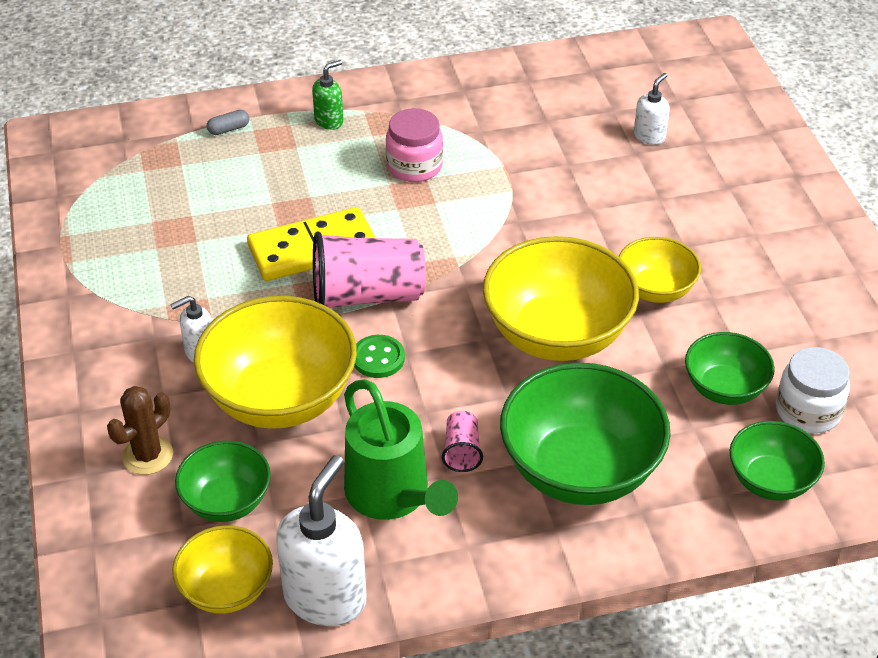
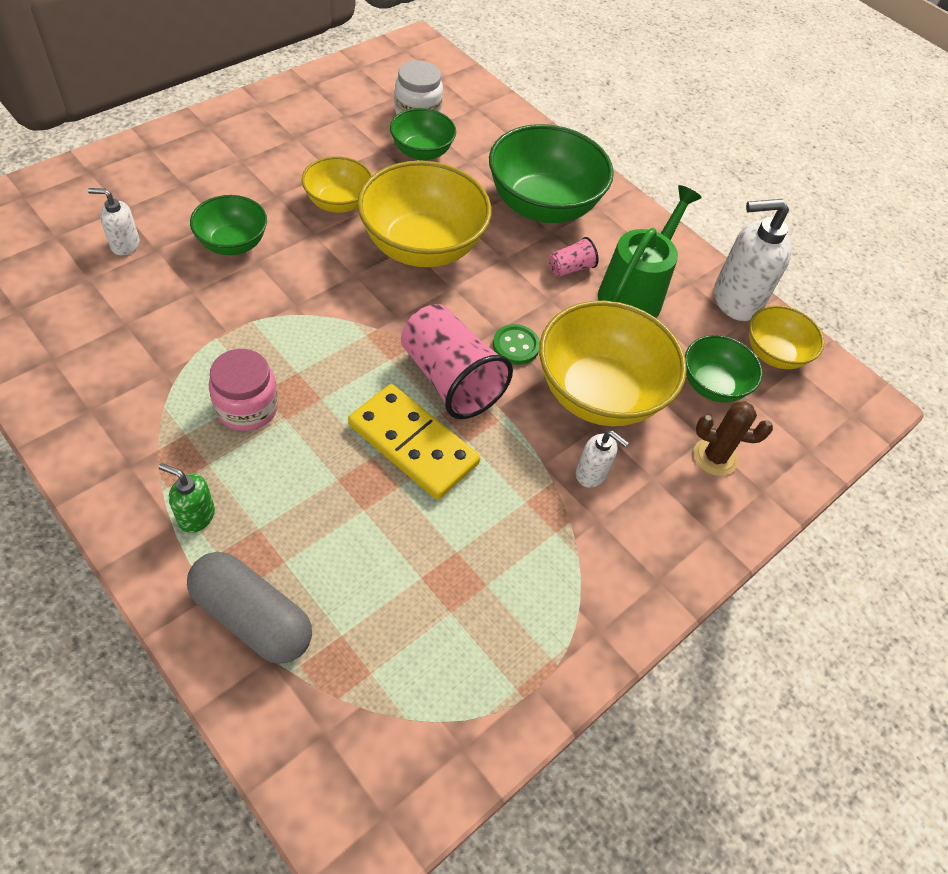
camera: 125 degrees left, 10 degrees up
grey capsule [206,110,249,135] -> grey capsule [187,552,312,664], size x2.43
green bowl [730,421,825,501] -> green bowl moved to [190,195,267,255]

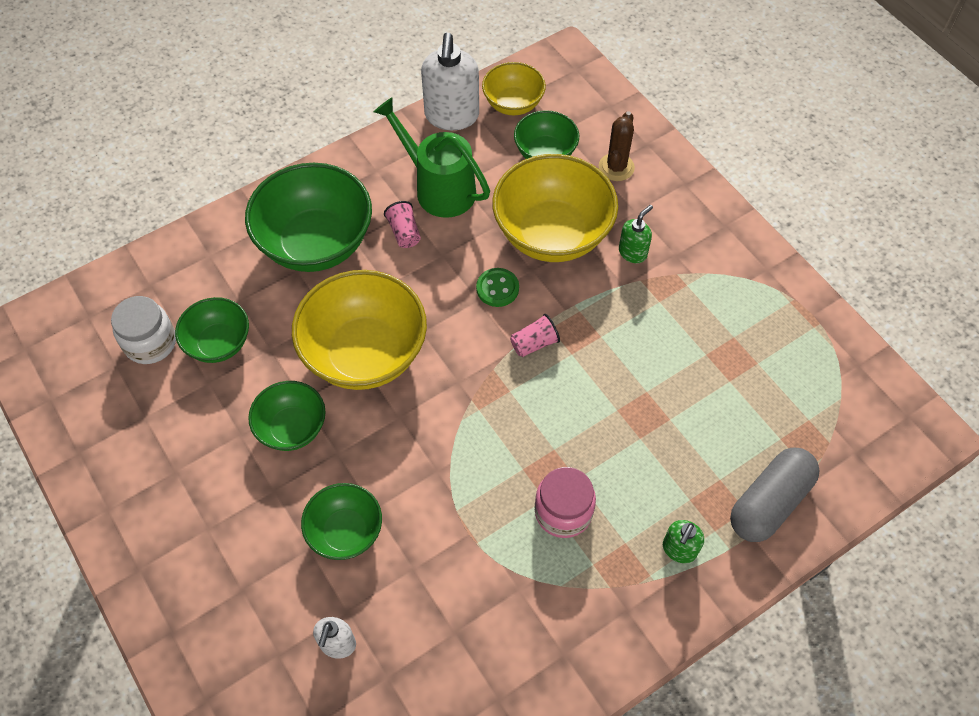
camera: 75 degrees left, 5 degrees up
yellow bowl [302,156,372,213] -> green bowl [248,381,326,451]
yellow domino [348,384,480,500] -> none
pink cup [401,304,513,419] -> pink cup [510,314,560,357], size x0.46
white soap dispenser [576,431,629,488] -> green soap dispenser [619,205,653,263]

